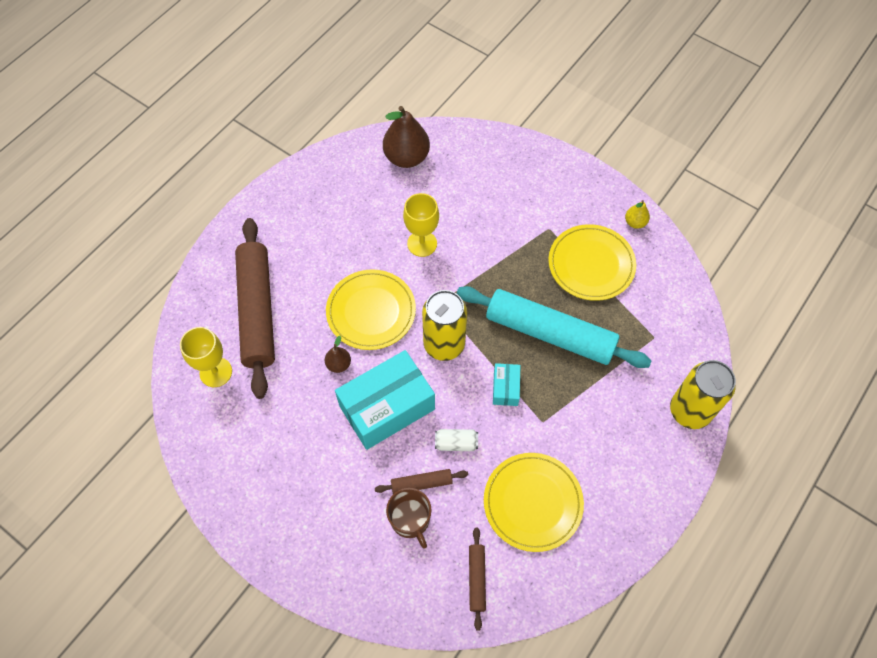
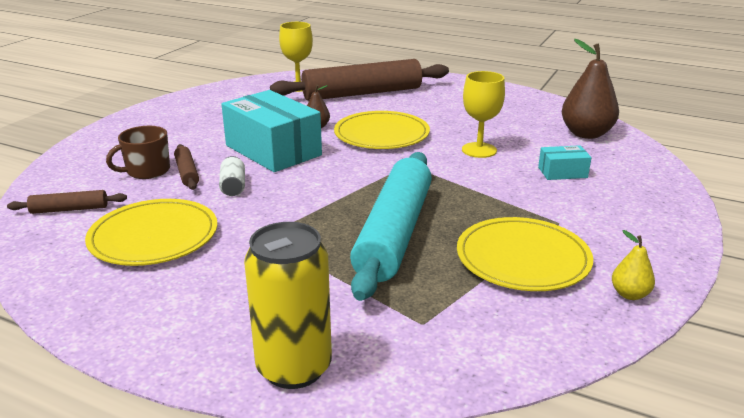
camera: 80 degrees right, 35 degrees down
yellow can [422,290,467,361] -> none
turquoise box [493,363,520,406] -> turquoise box moved to [538,145,591,180]

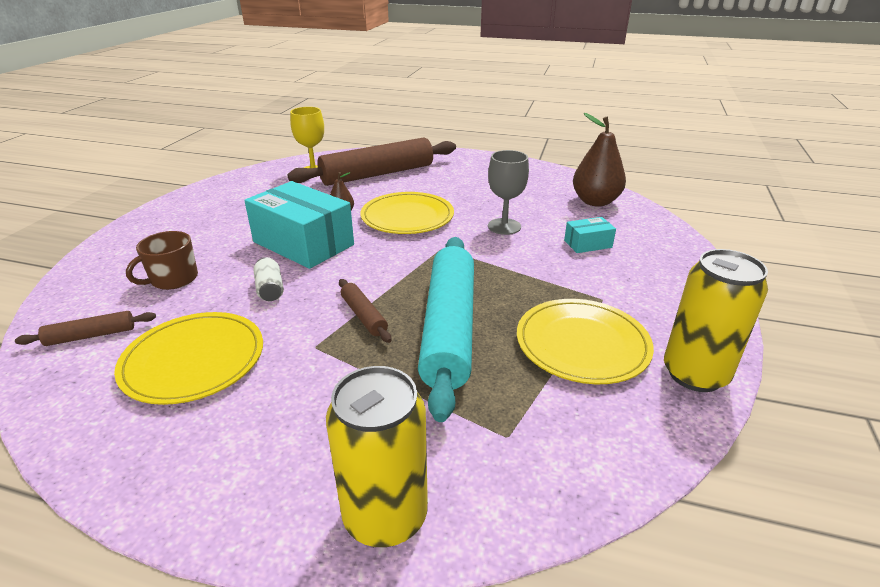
camera: 10 degrees left, 5 degrees up
brown rolling pin [174,144,199,190] -> brown rolling pin moved to [339,279,391,343]
yellow goblet [462,71,505,158] -> grey goblet [488,150,529,235]
yellow pear [612,230,655,300] -> yellow can [664,249,768,392]

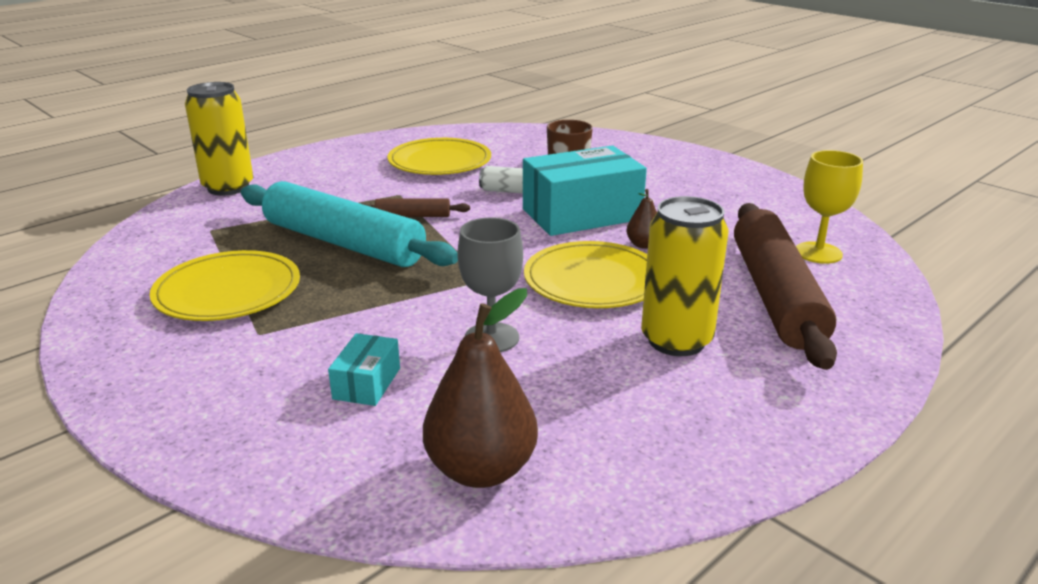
camera: 120 degrees right, 5 degrees down
brown rolling pin [15,311,156,346] -> none
yellow can [664,249,768,392] -> yellow can moved to [641,196,728,356]

